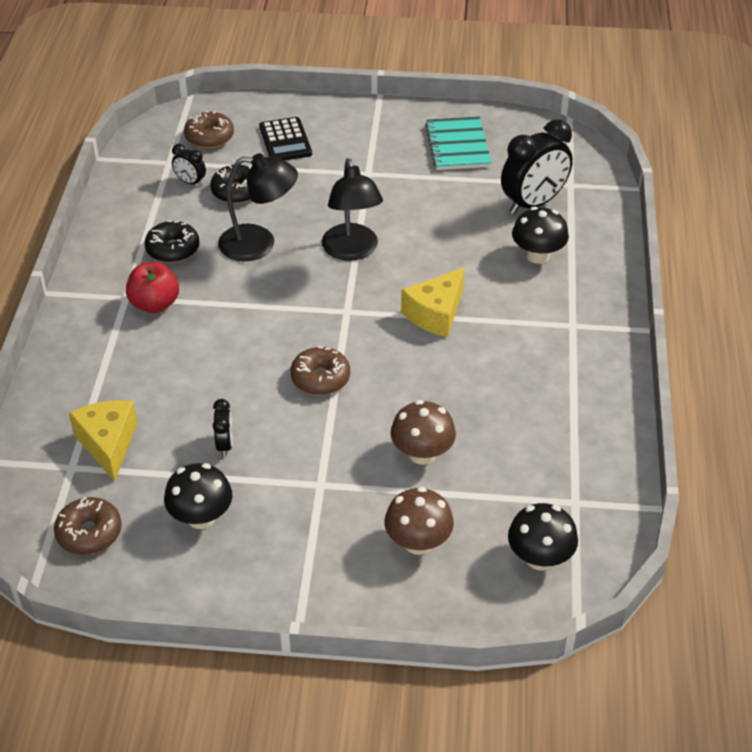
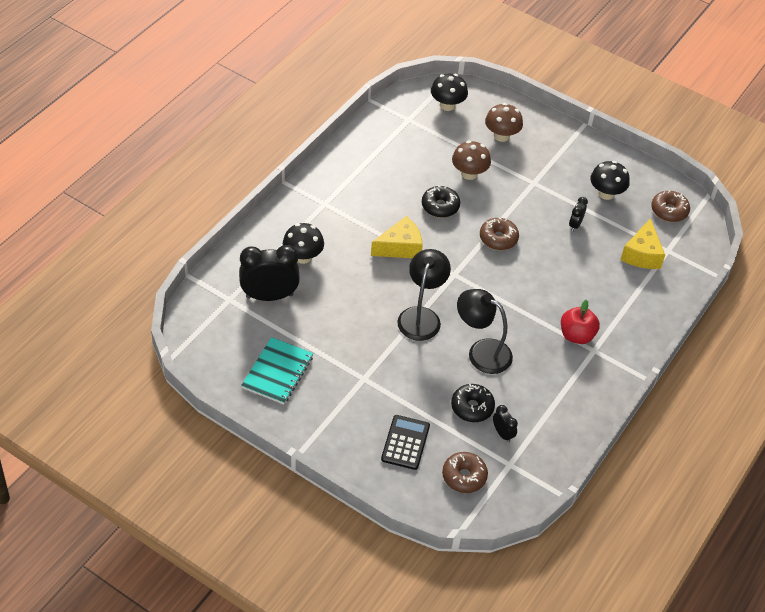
camera: 155 degrees left, 5 degrees up
black donut [144,220,199,263] -> black donut moved to [422,185,460,218]

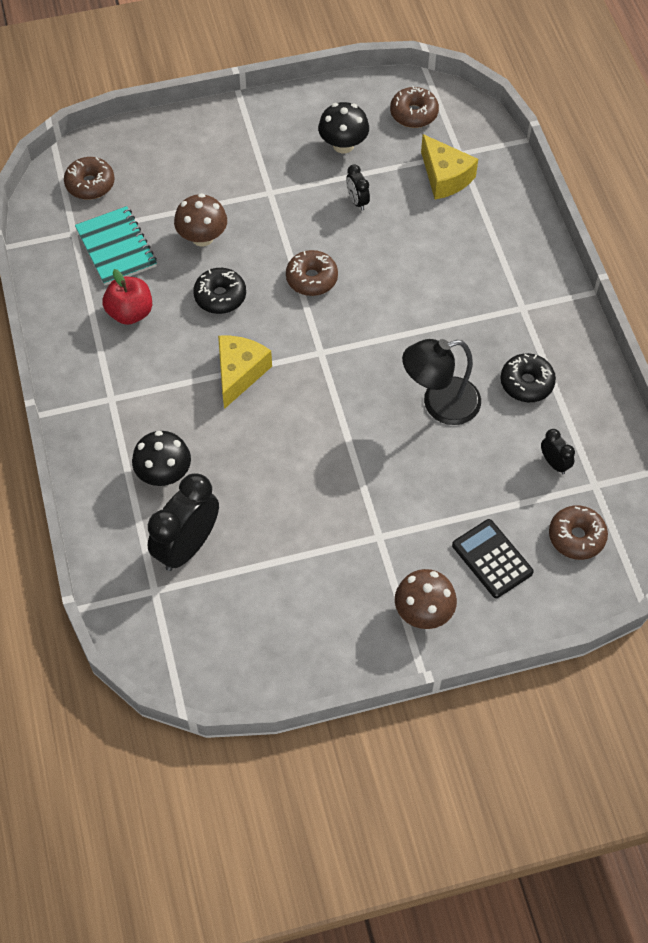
camera: 45 degrees left, 10 degrees up
turquoise notebook [241,337,313,404] -> turquoise notebook moved to [75,206,157,285]
black lamp [397,249,451,341] -> none
black mushroom [431,74,468,111] -> brown donut [64,157,115,200]
black donut [451,384,495,422] -> black donut moved to [501,353,556,402]
brown mushroom [485,103,523,142] -> brown mushroom moved to [395,569,457,629]
black clock [493,405,518,443] -> black clock turned 45 degrees clockwise [541,429,575,474]
red apple [561,300,600,344] -> red apple moved to [103,269,152,325]

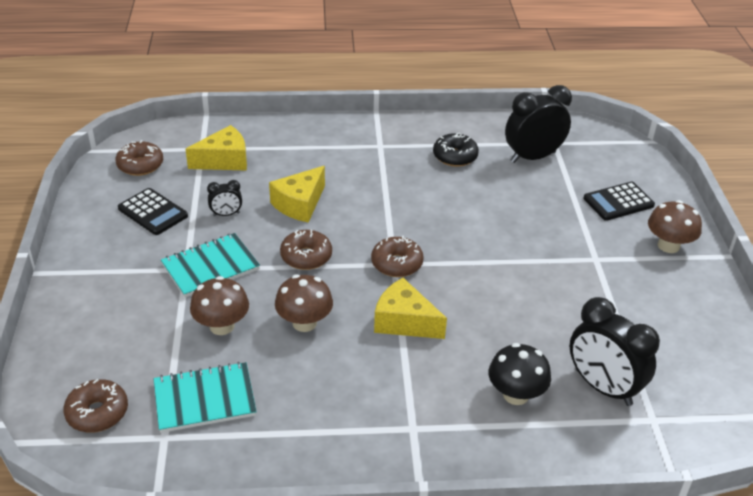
camera: 80 degrees left, 20 degrees down
red apple [103,269,152,325] -> none
black donut [193,268,246,314] -> brown mushroom [275,274,333,332]
black mushroom [318,102,369,153] -> black calculator [118,188,188,235]
black lamp [402,339,481,425] -> none
black clock [541,429,575,474] -> black clock [505,85,572,163], size x2.10
brown donut [549,505,608,560] -> brown donut moved to [371,236,424,277]
none -> turquoise notebook [161,233,260,298]
none -> yellow cheese [269,166,325,223]

